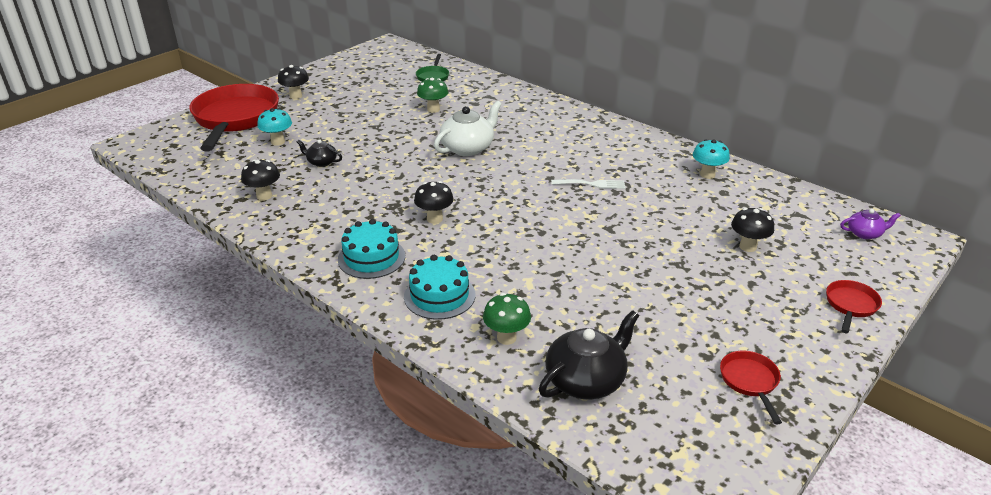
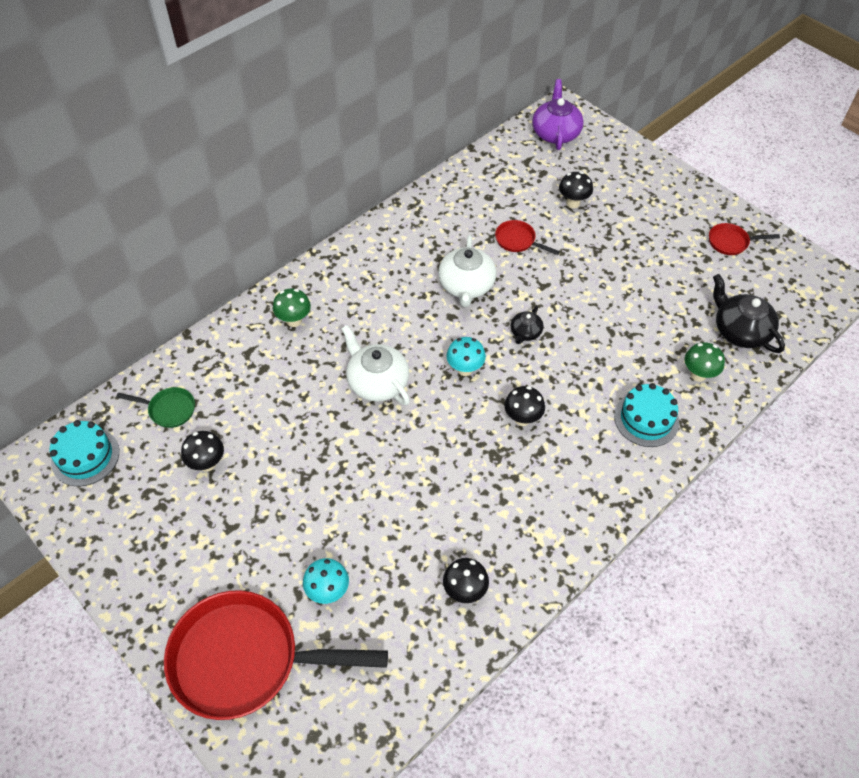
camera: 85 degrees left, 20 degrees up
black mushroom [278,65,309,99] -> black mushroom moved to [181,431,224,472]
black teapot [297,139,342,167] -> black teapot moved to [511,306,543,344]
turquoise cake [338,219,405,279] -> turquoise cake moved to [50,420,119,486]
green mushroom [417,78,448,113] -> green mushroom moved to [273,288,311,327]
white fork [551,179,625,189] -> white teapot [438,235,497,307]
turquoise mushroom [693,139,730,179] -> turquoise mushroom moved to [446,337,486,376]
red pan [826,280,882,333] -> red pan moved to [495,220,560,255]
purple teapot [840,209,901,239] -> purple teapot [532,79,584,150], size x1.83

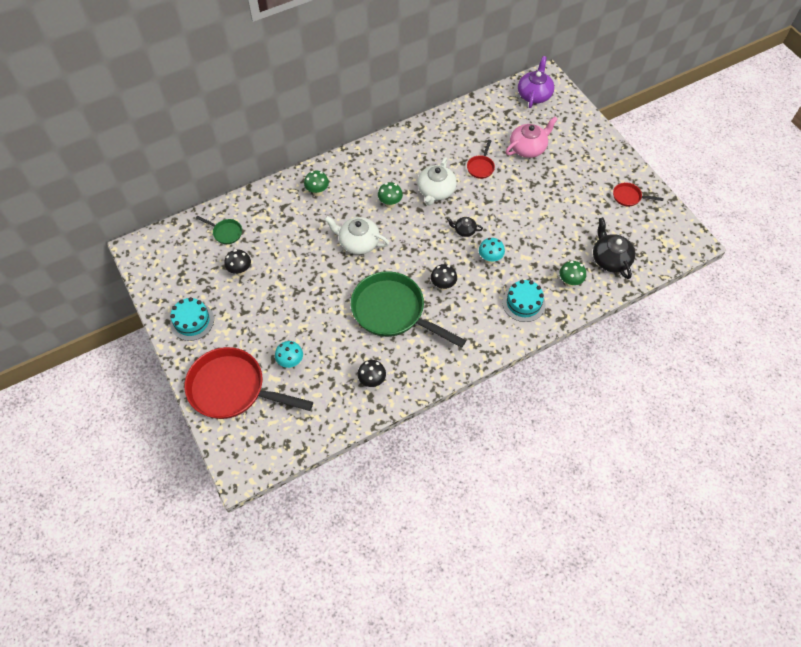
camera: 15 degrees right, 5 degrees up
turquoise cake [50,420,119,486] -> turquoise cake moved to [170,297,214,341]
white teapot [341,325,410,405] -> white teapot turned 45 degrees counterclockwise [324,216,389,255]
turquoise mushroom [446,337,486,376] -> turquoise mushroom moved to [479,238,505,264]
red pan [495,220,560,255] -> red pan turned 120 degrees counterclockwise [467,140,495,179]
black teapot [511,306,543,344] -> black teapot turned 60 degrees clockwise [447,217,483,237]
black mushroom [559,172,593,208] -> pink teapot [505,117,558,158]
none -> green pan [351,271,466,348]
none -> green mushroom [378,182,403,208]

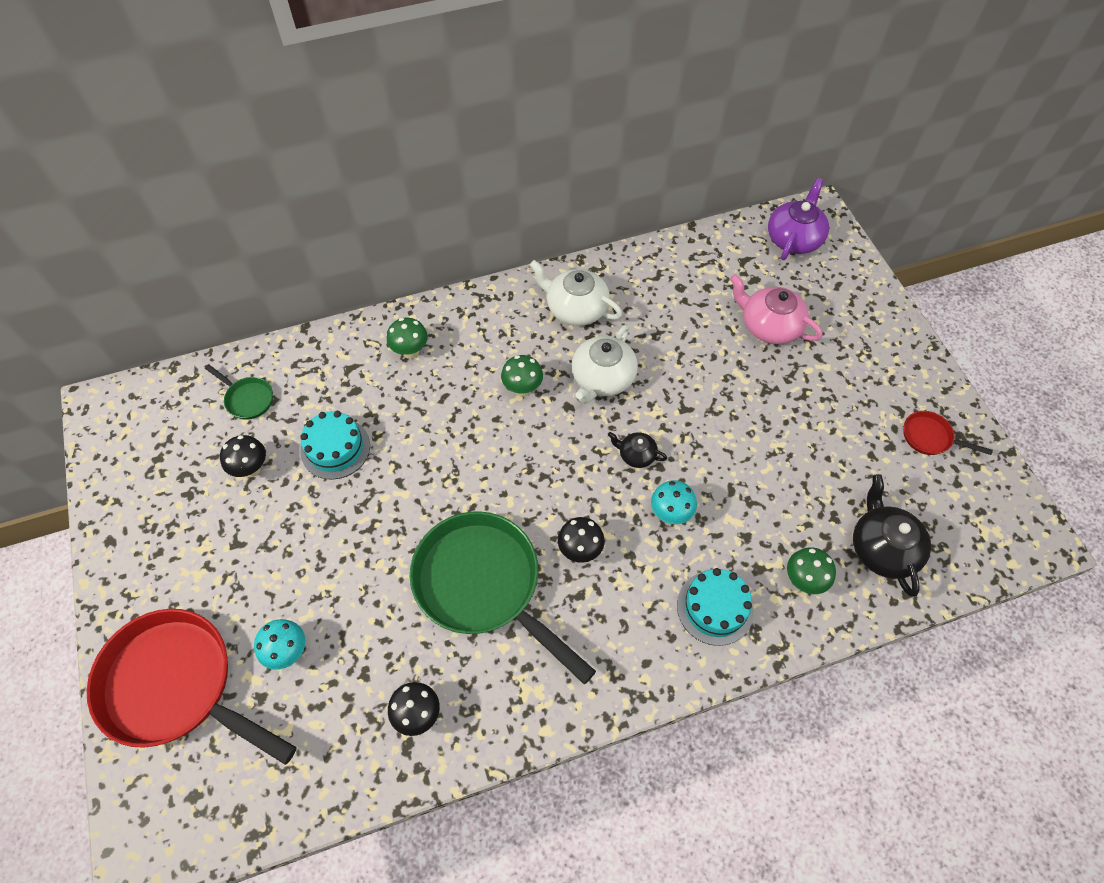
camera: 10 degrees right, 0 degrees up
turquoise cake [170,297,214,341] -> turquoise cake moved to [300,411,370,480]
white teapot [324,216,389,255] -> white teapot moved to [530,260,623,326]
red pan [467,140,495,179] -> none
pink teapot [505,117,558,158] -> pink teapot turned 120 degrees counterclockwise [730,274,822,344]

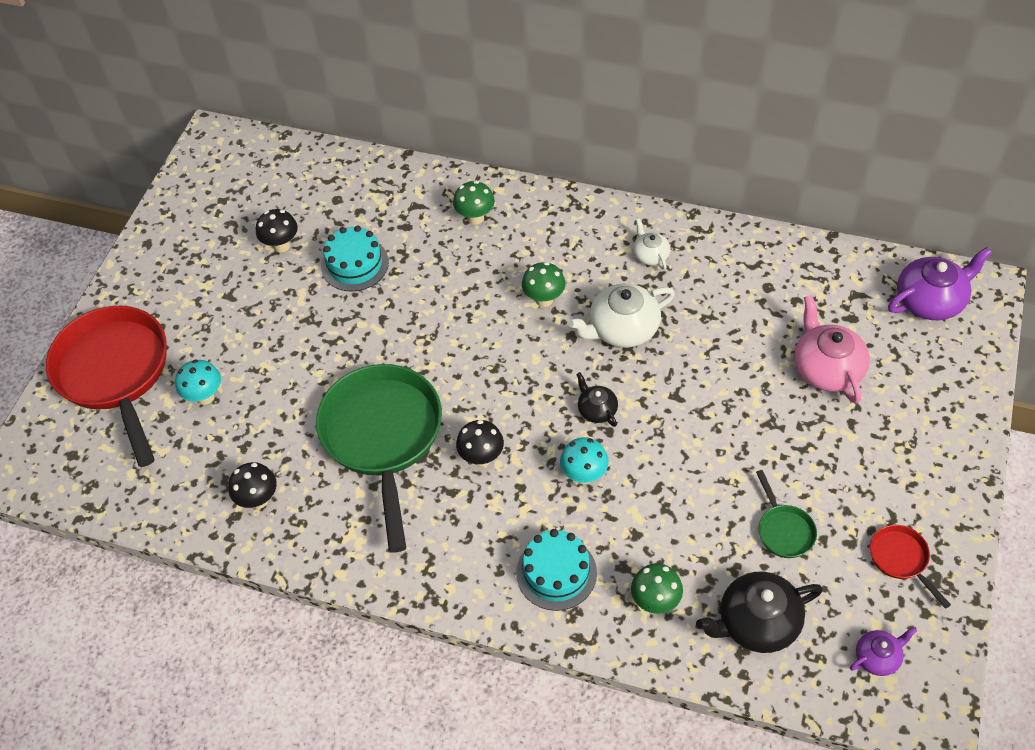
camera: 40 degrees right, 5 degrees down
green pan [205,364,273,420] -> green pan moved to [756,470,817,558]
white teapot [530,260,623,326] -> white teapot [633,218,671,270], size x0.55
black teapot [853,474,931,597] -> black teapot turned 135 degrees counterclockwise [696,572,823,653]
none -> purple teapot [850,627,917,676]

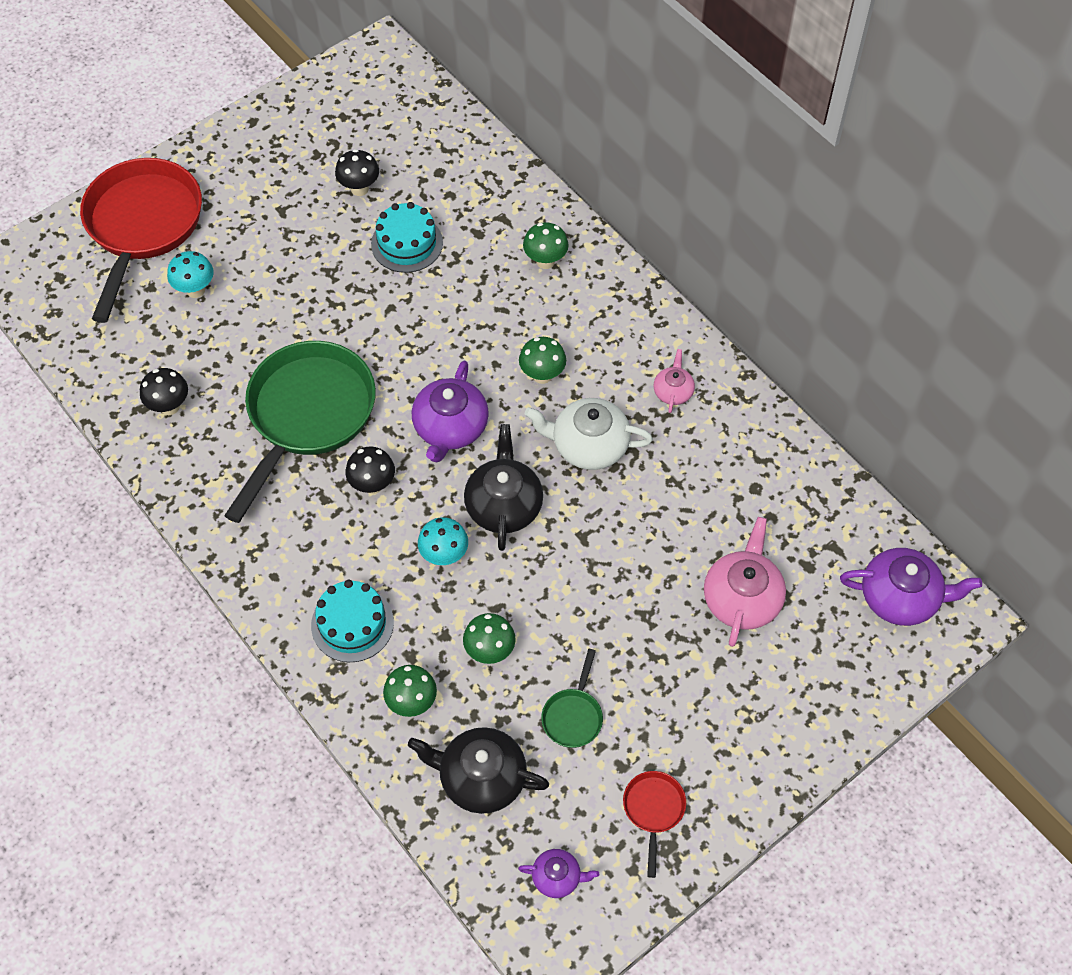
camera: 30 degrees right, 5 degrees up
black teapot [576,372,618,427] -> black teapot [464,424,543,551], size x1.83
white teapot [633,218,671,270] -> pink teapot [654,349,695,413]
none -> purple teapot [412,361,489,462]
none -> green mushroom [463,613,516,664]

